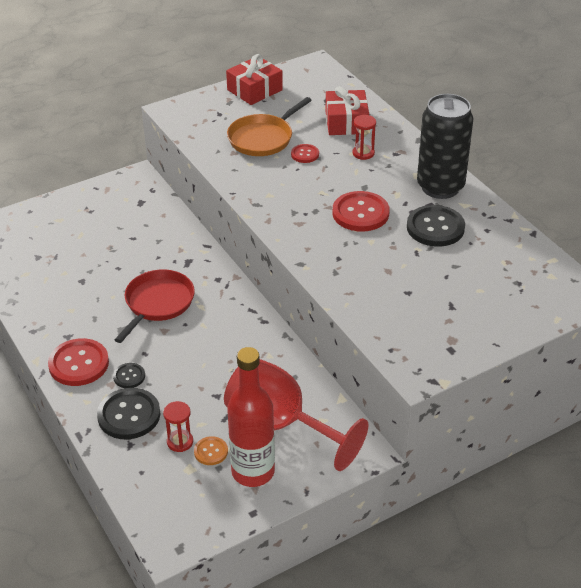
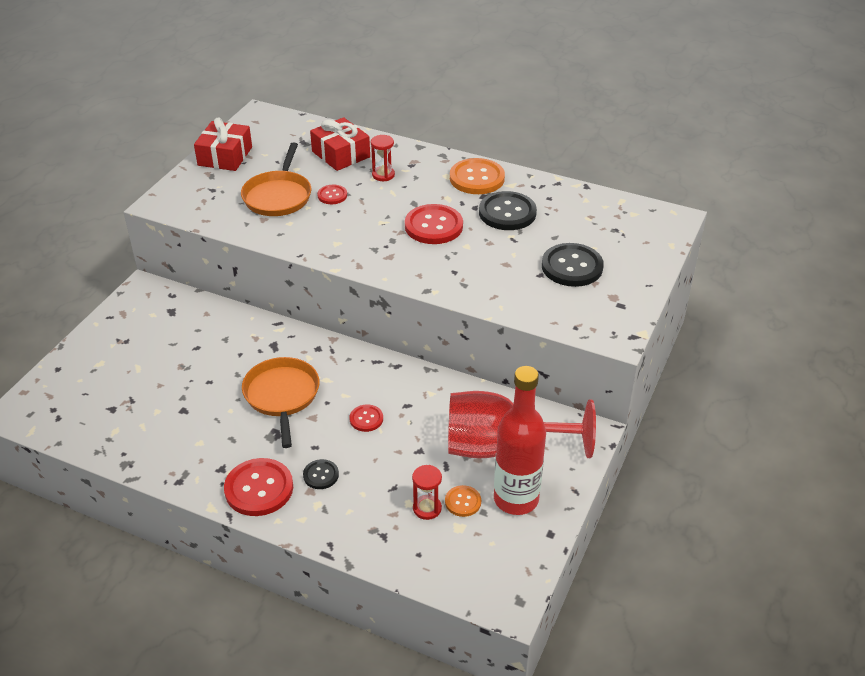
camera: 35 degrees left, 0 degrees up
black button [97,388,160,439] -> black button moved to [542,243,604,287]
red pan [115,270,195,343] -> orange pan [242,357,320,448]
black can [417,94,473,199] -> orange button [450,158,505,194]
none -> red button [350,404,383,432]

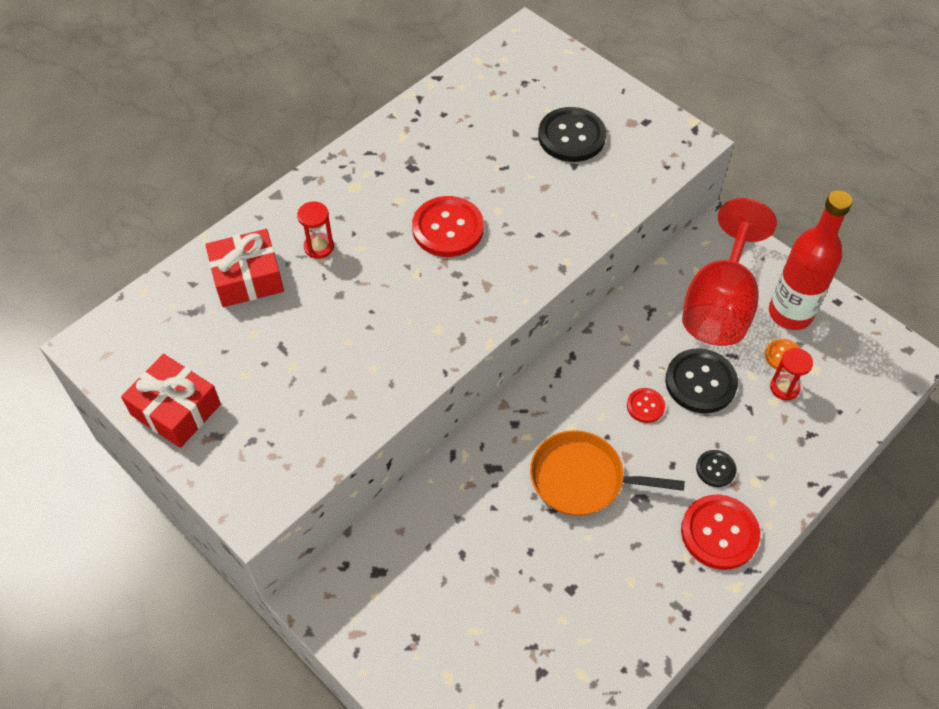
camera: 70 degrees left, 15 degrees up
orange pan [241,143,311,216] -> none
red button [317,185,347,204] -> none
orange button [450,158,505,194] -> none
black button [479,191,537,230] -> black button moved to [665,348,738,413]

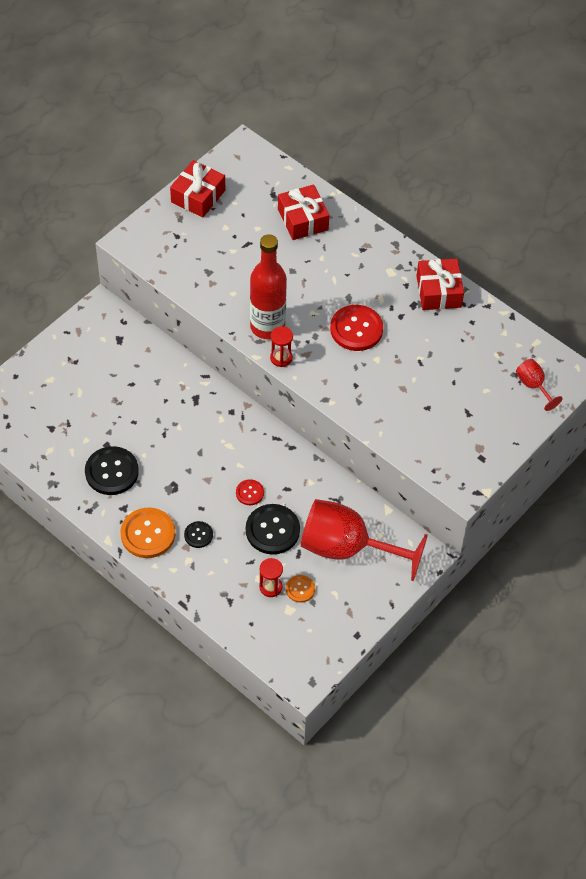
camera: 85 degrees right, 0 degrees up
red hourglass [297,201,334,259] -> red hourglass moved to [270,326,293,367]
orange pan [530,430,685,516] -> none
black button [538,107,606,162] -> black button moved to [85,446,139,495]
red button [681,495,760,570] -> orange button [120,507,175,558]
red bottle [769,190,853,330] -> red bottle moved to [250,234,287,339]
none -> red gift [417,259,464,310]
none -> red goblet [516,359,563,411]

